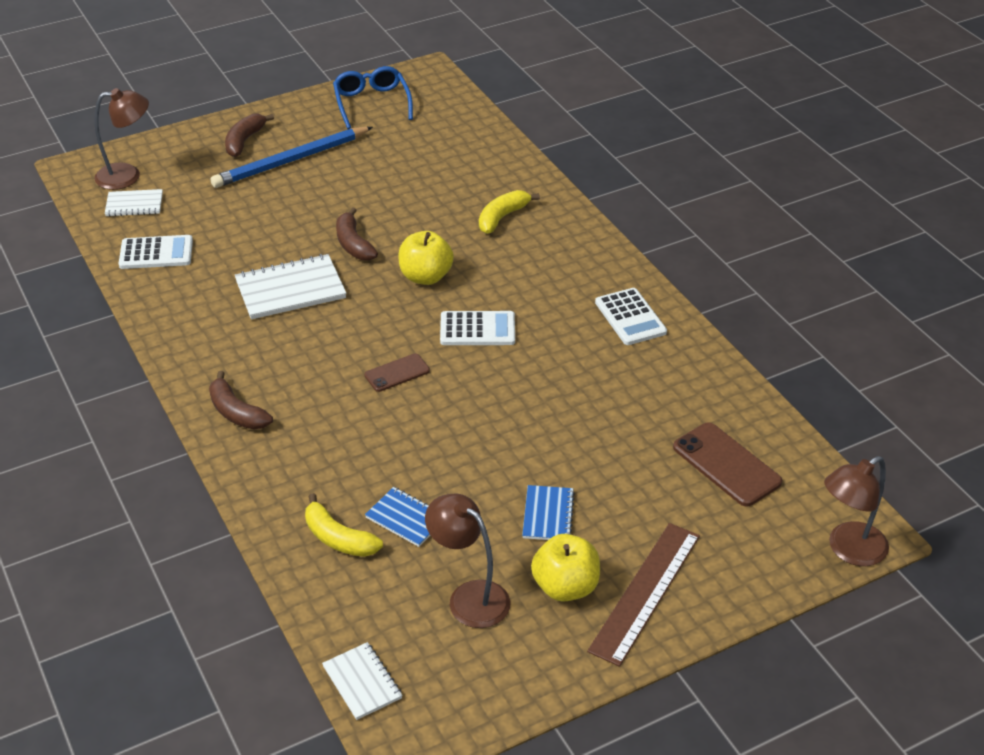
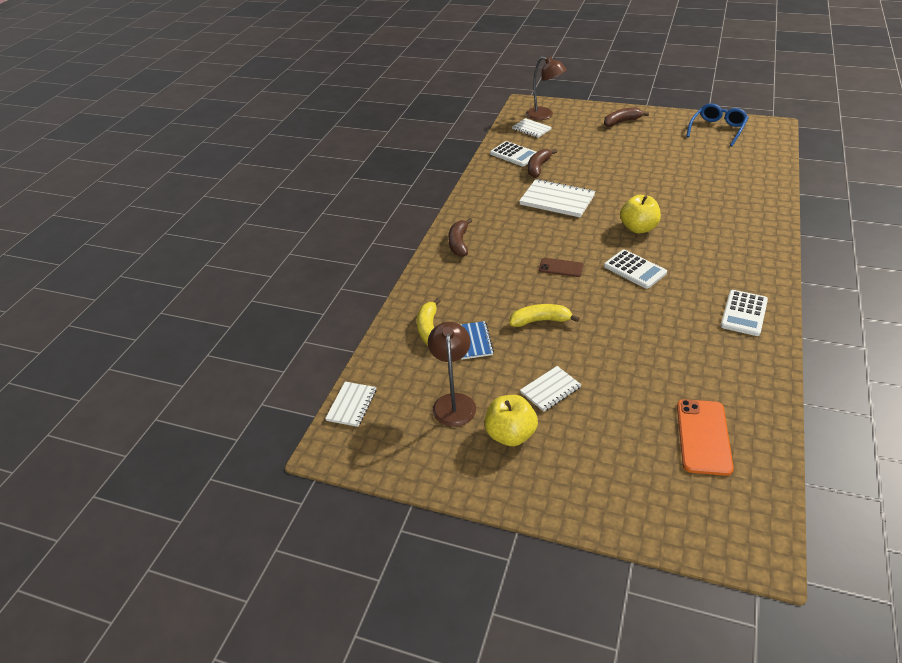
camera: 50 degrees right, 0 degrees up
blue pencil [211,127,373,188] -> none
brown banana [336,207,378,261] -> brown banana moved to [528,149,557,178]
yellow banana [479,190,540,234] -> yellow banana moved to [510,304,580,327]
blue notebook [522,485,575,540] -> white notebook [520,366,581,412]
brown ruler [587,523,700,667] -> none
brown phone [673,423,782,507] -> orange phone [677,399,734,476]
brown lamp [824,456,889,566] -> none

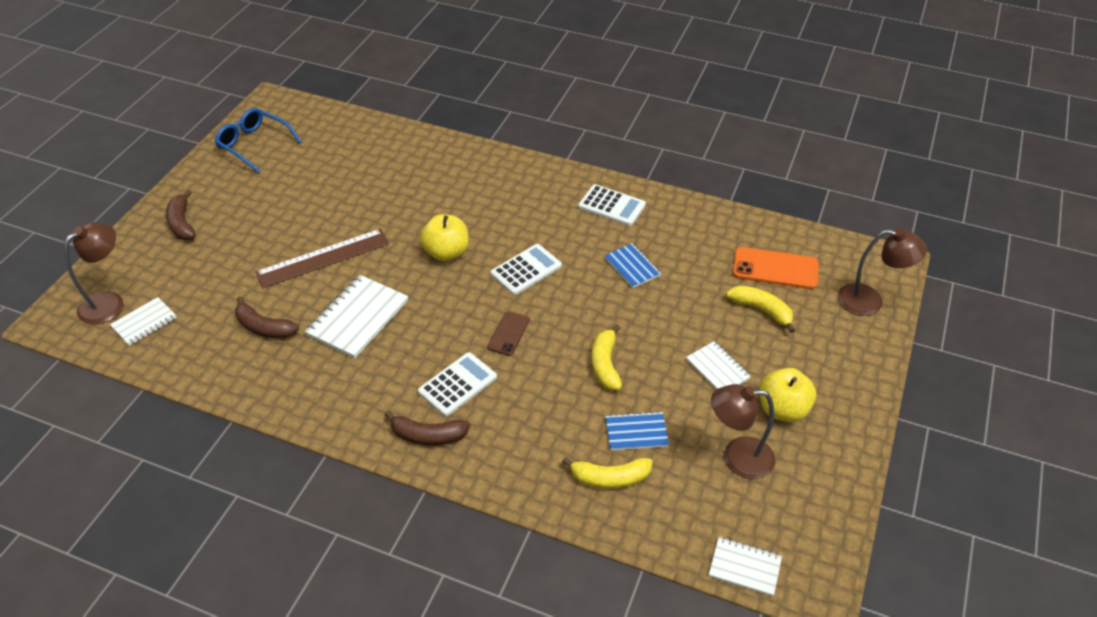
camera: 90 degrees left, 5 degrees up
white calculator [490,141,537,166] -> white calculator moved to [418,352,497,416]
none -> brown ruler [255,229,389,288]
none -> blue notebook [604,243,661,288]
none -> yellow banana [726,285,795,333]
none -> brown lamp [838,229,927,316]

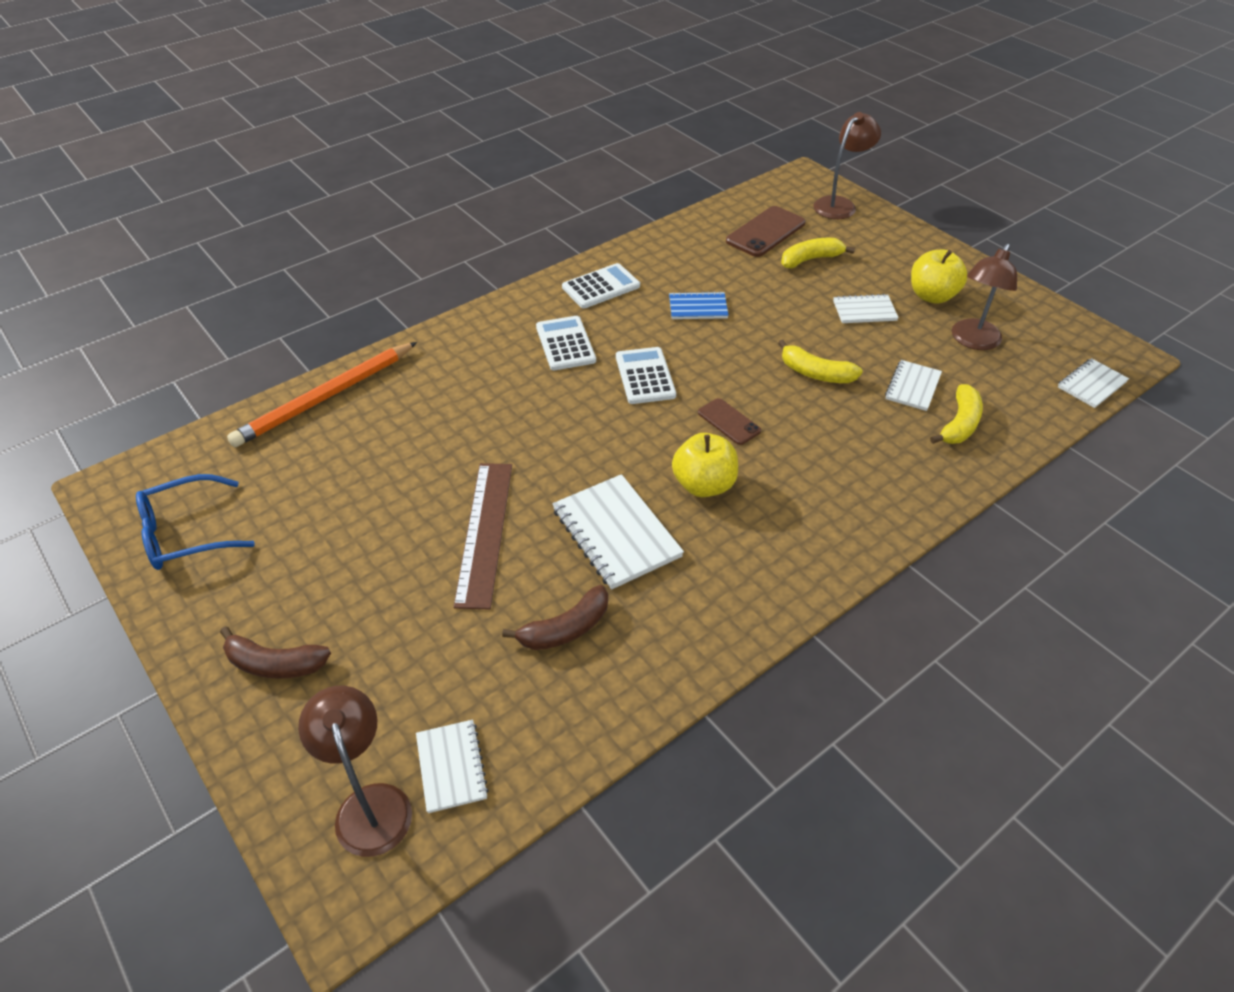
camera: 60 degrees left, 0 degrees up
brown banana [385,411,470,445] -> none
white calculator [418,352,497,416] -> white calculator moved to [536,316,596,370]
yellow apple [420,214,469,261] -> yellow apple moved to [672,433,738,497]
blue notebook [605,411,669,451] -> white notebook [885,360,942,411]
orange phone [733,247,819,289] -> brown phone [726,206,805,257]
none -> orange pencil [227,342,417,447]

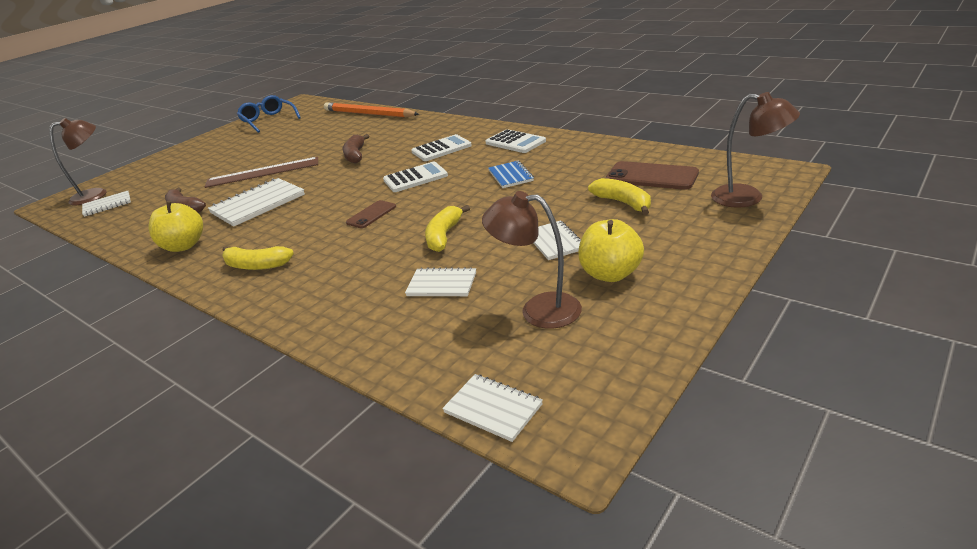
camera: 80 degrees right, 15 degrees down
brown banana [220,626,331,679] -> brown banana moved to [343,134,369,163]
yellow apple [672,433,738,497] -> yellow apple moved to [149,201,203,252]
yellow banana [930,384,983,444] -> yellow banana moved to [222,246,294,270]

